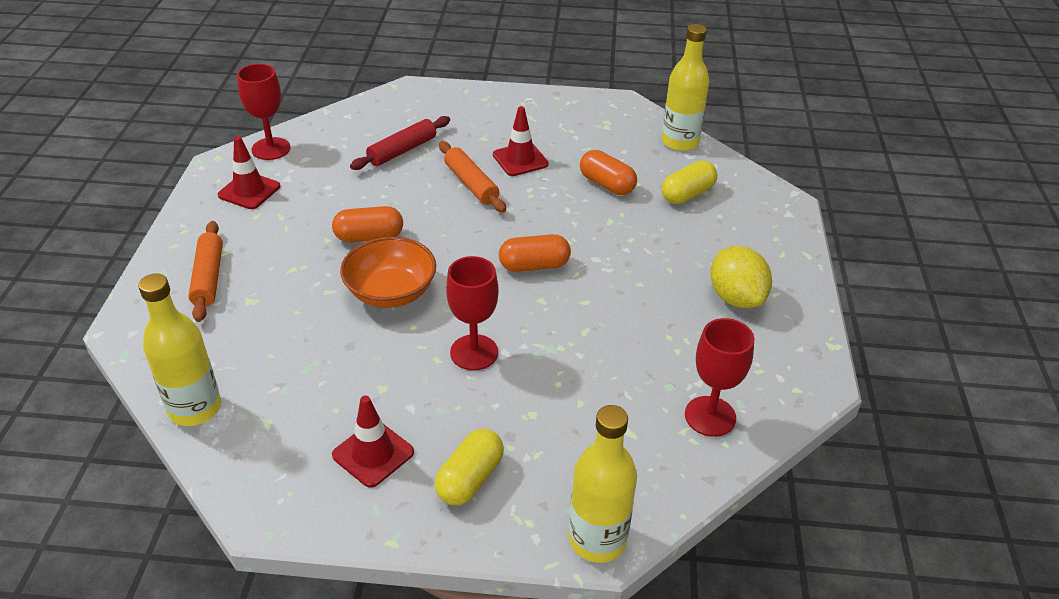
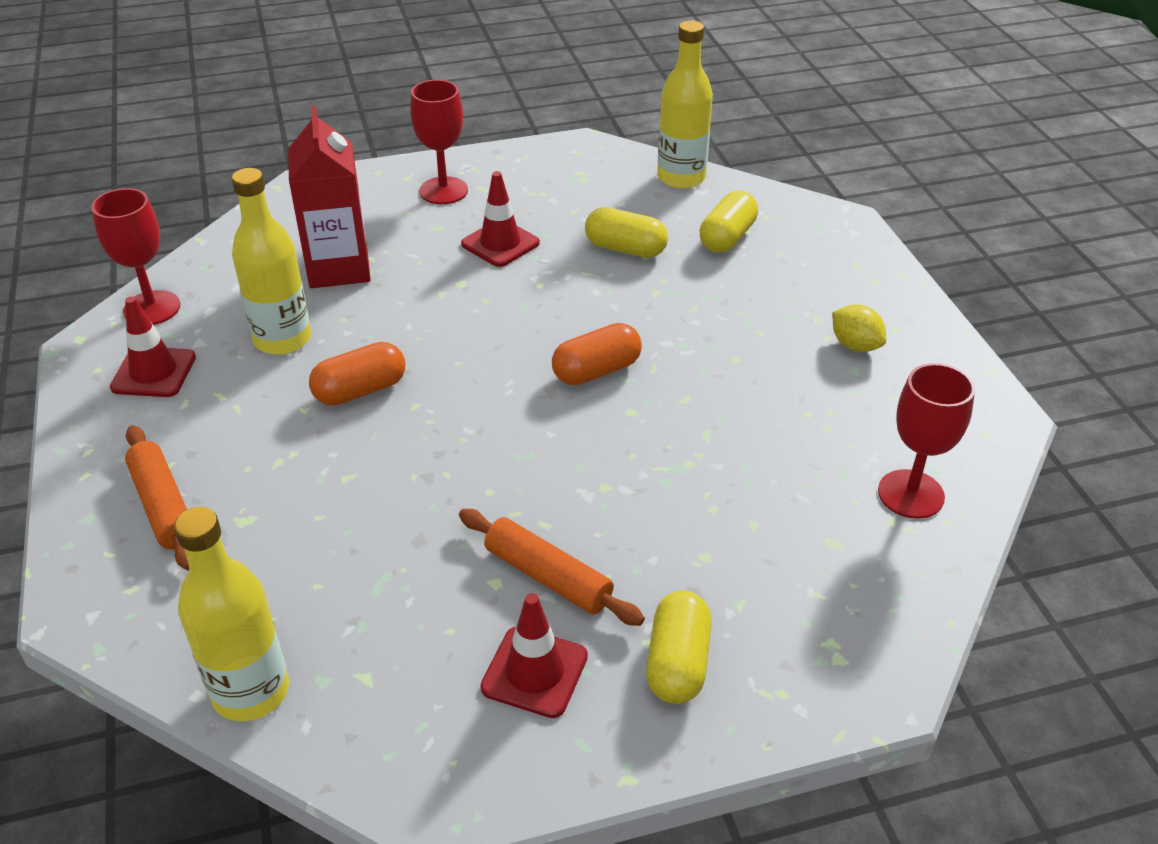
camera: 20 degrees left, 0 degrees up
orange bowl [340,237,436,308] -> none
red rolling pin [350,116,450,170] -> red carton [288,106,371,288]
orange rolling pin [439,141,506,212] -> orange rolling pin moved to [459,509,645,626]
red goblet [446,256,499,370] -> red goblet moved to [410,80,468,204]
yellow bottle [569,405,637,563] -> yellow bottle moved to [232,168,311,355]
orange capsule [580,150,637,195] -> yellow capsule [585,207,668,258]
yellow lemon [710,246,772,308] -> yellow lemon [832,304,886,352], size x0.63

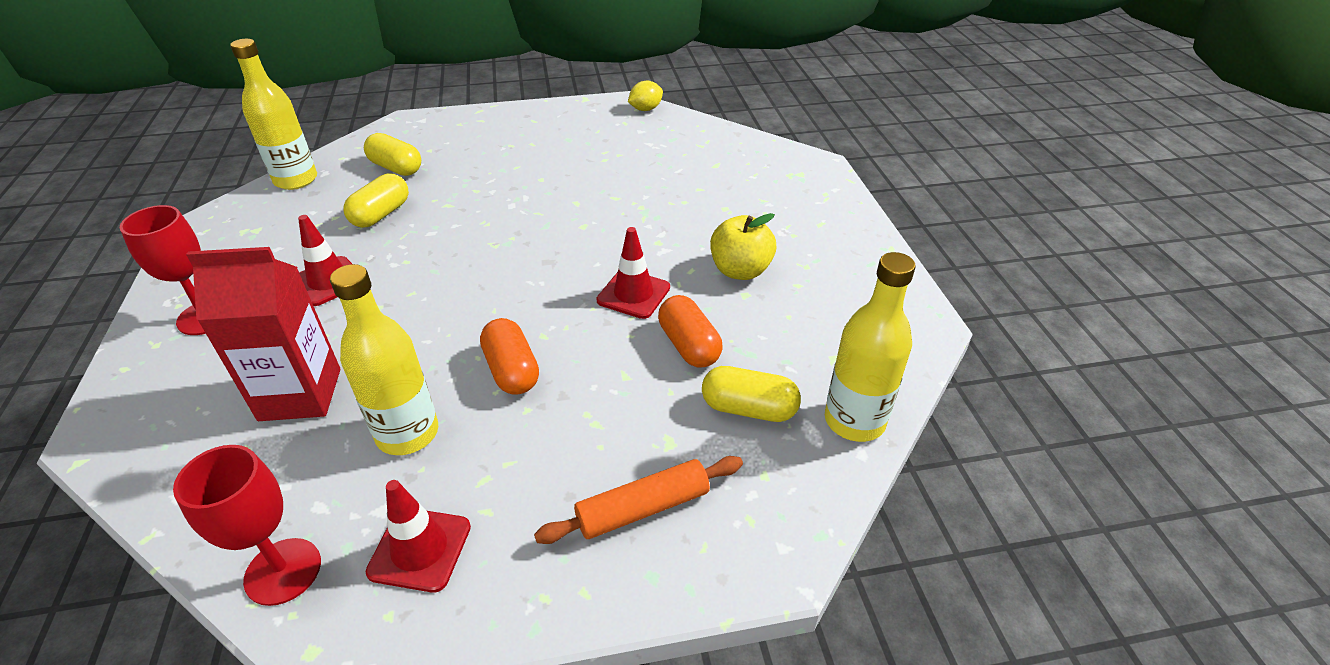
camera: 85 degrees left, 0 degrees up
orange rolling pin [459,509,645,626] -> yellow apple [710,213,776,280]
red traffic cone [481,593,588,718] -> red traffic cone moved to [596,227,670,319]
orange capsule [552,323,642,385] -> orange capsule moved to [658,295,723,368]
yellow capsule [646,591,712,704] -> yellow capsule moved to [702,366,801,422]
yellow lemon [832,304,886,352] -> yellow lemon moved to [628,81,663,111]
red goblet [878,363,975,519] -> none

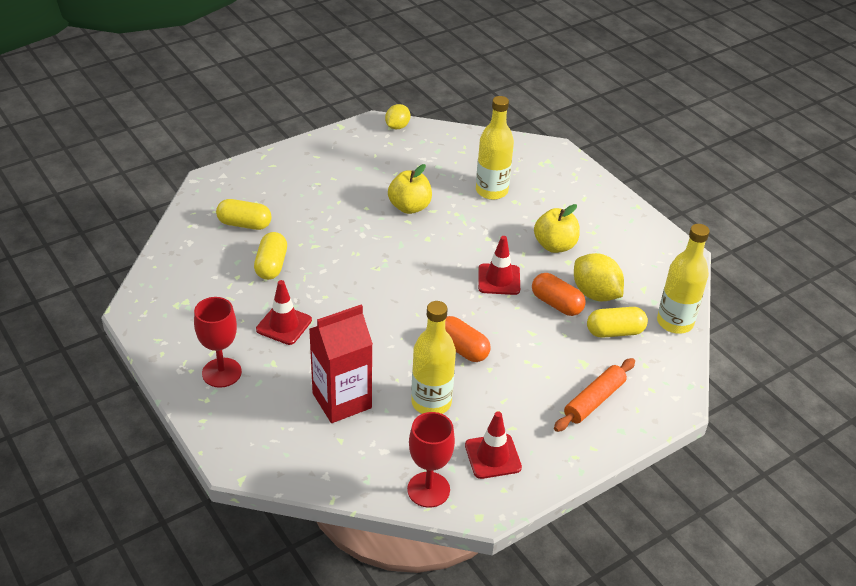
camera: 25 degrees left, 0 degrees up
yellow bottle [230,39,317,190] -> yellow bottle moved to [476,96,514,200]
none -> yellow apple [388,164,432,214]
none -> yellow lemon [574,253,624,301]

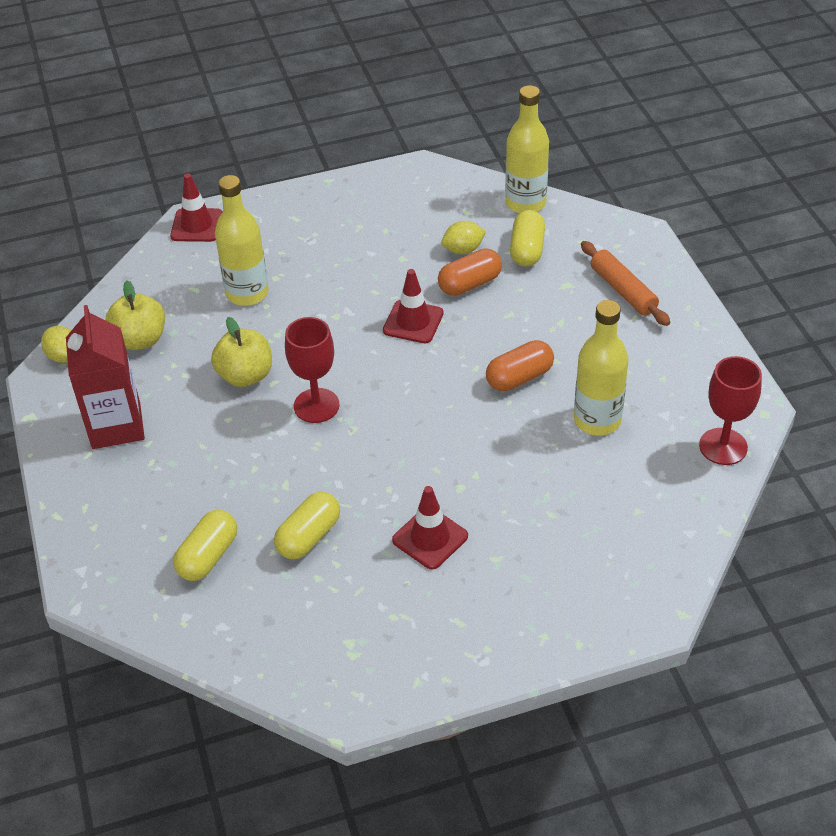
camera: 70 degrees left, 5 degrees up
red goblet [194,297,242,388] -> red goblet moved to [285,317,340,423]
yellow capsule [254,232,287,280] -> yellow capsule turned 75 degrees counterclockwise [274,492,340,559]
red carton [309,305,373,423] -> red carton moved to [66,305,145,449]
red traffic cone [465,411,522,479] -> red traffic cone moved to [170,173,223,242]
yellow apple [534,204,580,253] -> yellow apple moved to [106,280,165,350]
yellow lemon [574,253,624,301] -> yellow lemon [441,221,486,254], size x0.63

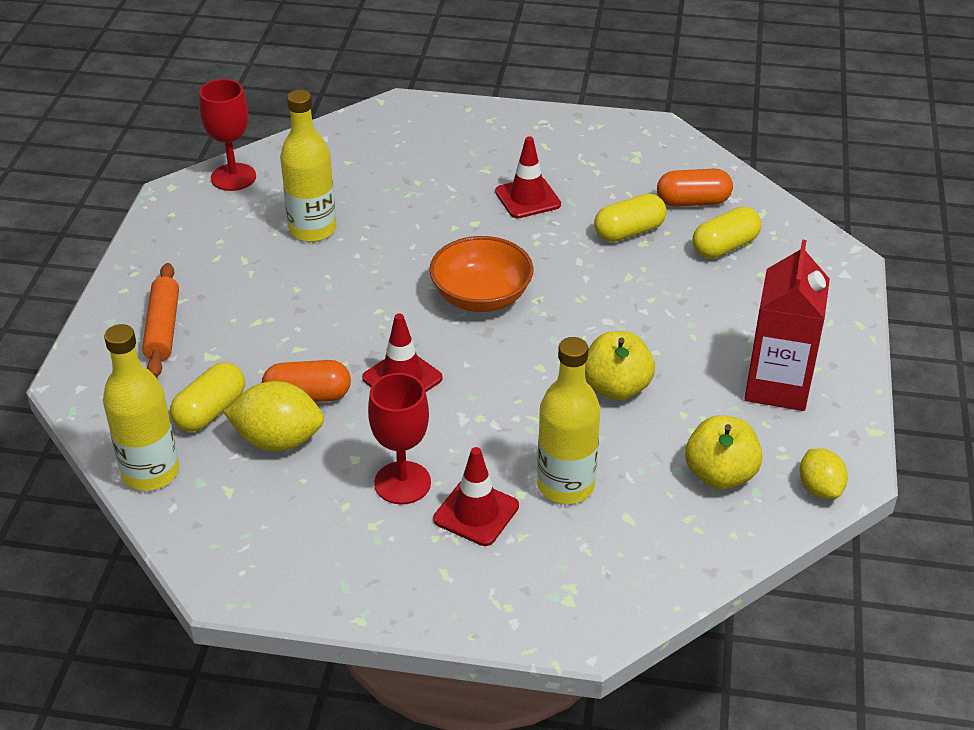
camera: 155 degrees left, 5 degrees down
red traffic cone [170,173,223,242] -> red traffic cone moved to [433,447,519,546]
red goblet [285,317,340,423] -> red goblet moved to [368,373,431,504]
yellow lemon [441,221,486,254] -> yellow lemon [223,381,324,452], size x1.59
orange capsule [486,340,554,391] -> orange capsule moved to [657,169,733,207]
none -> orange bowl [429,236,534,312]

